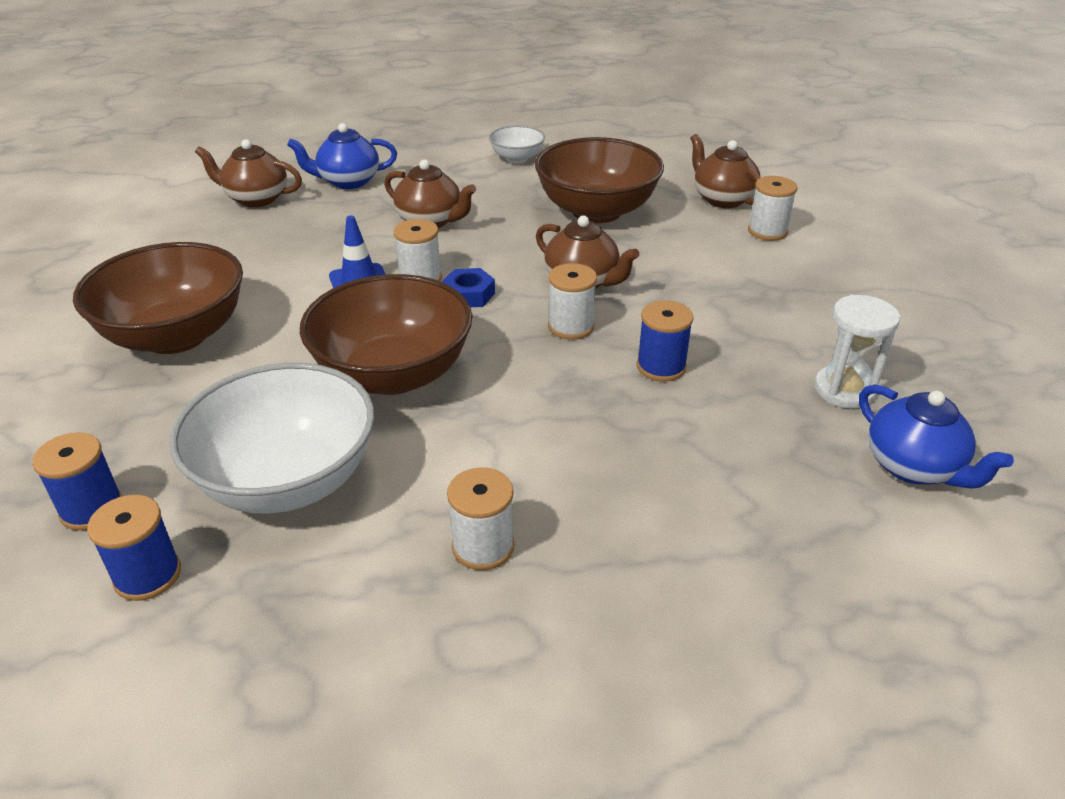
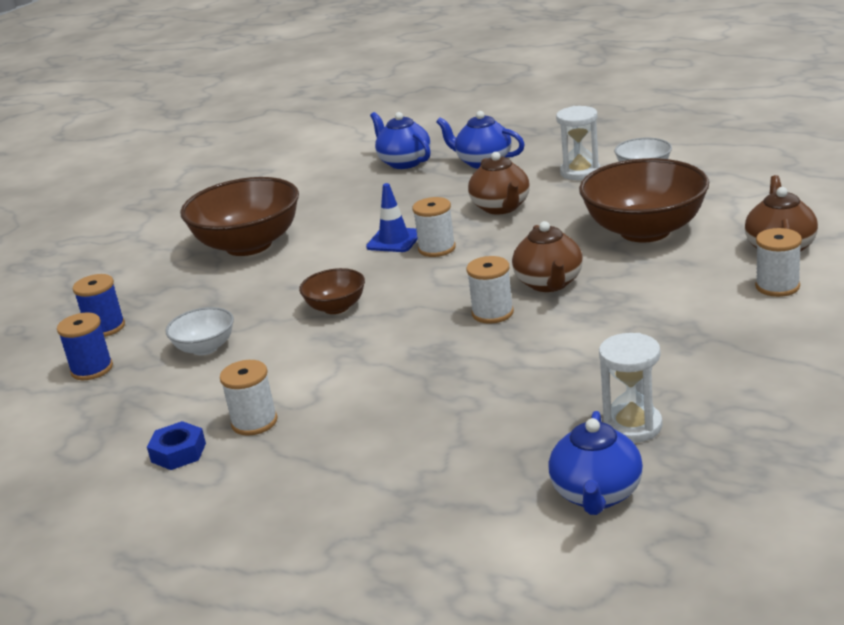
camera: 45 degrees right, 10 degrees down
white bowl [169,363,374,514] -> white bowl [165,307,234,355], size x0.50
brown teapot [195,139,302,207] -> blue teapot [370,112,431,169]
brown bowl [300,274,472,395] -> brown bowl [299,268,365,314], size x0.50
blue nut [442,268,495,307] -> blue nut moved to [147,421,206,470]
blue spool [637,300,694,382] -> none
none -> white hourglass [556,106,600,180]

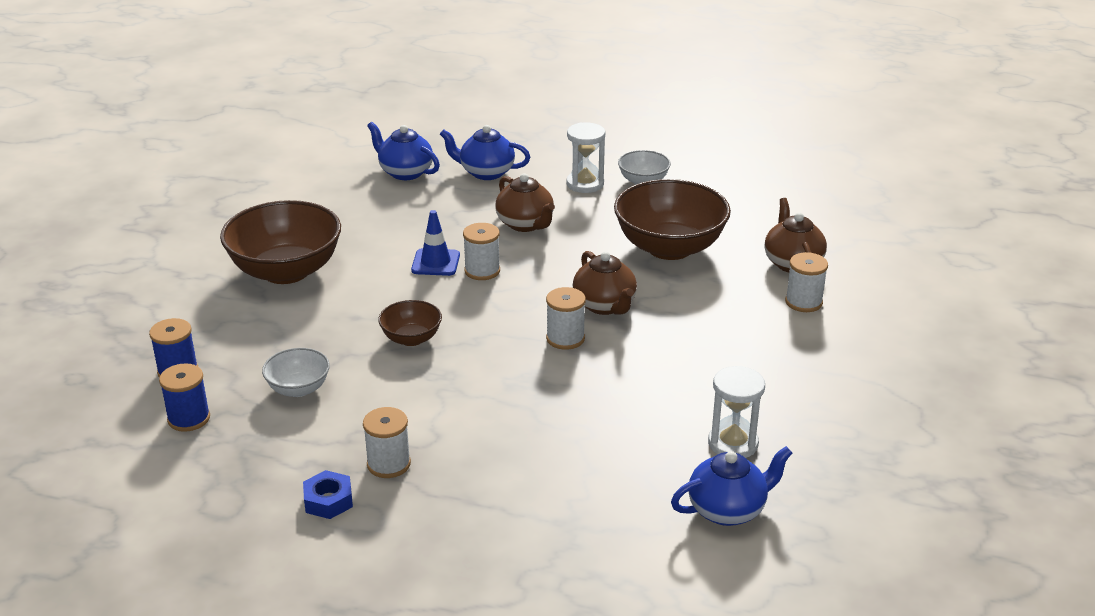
camera: 20 degrees left, 5 degrees up
blue teapot [548,411,643,515] -> blue teapot turned 105 degrees counterclockwise [671,446,792,526]

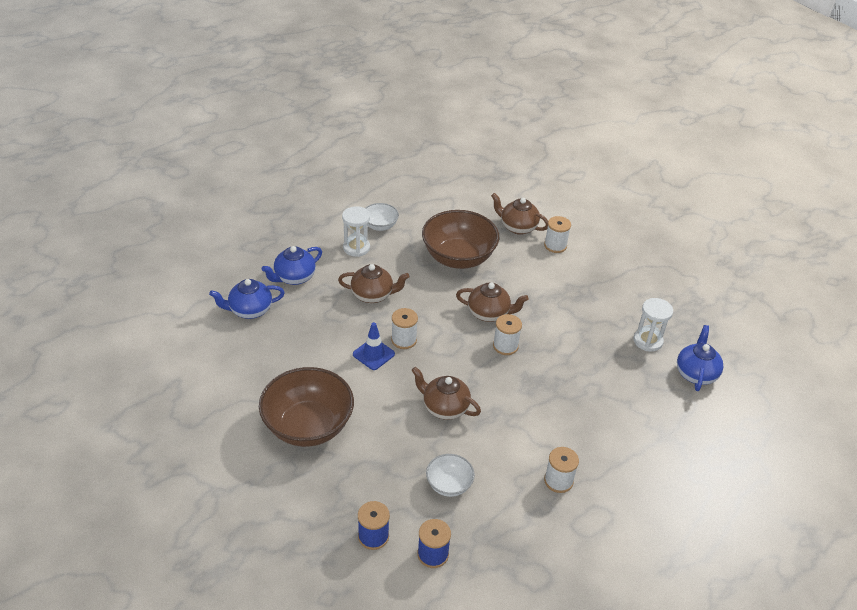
camera: 55 degrees left, 10 degrees up
blue nut [303,470,353,519] -> none
brown bowl [378,300,442,346] -> brown teapot [411,367,481,420]

